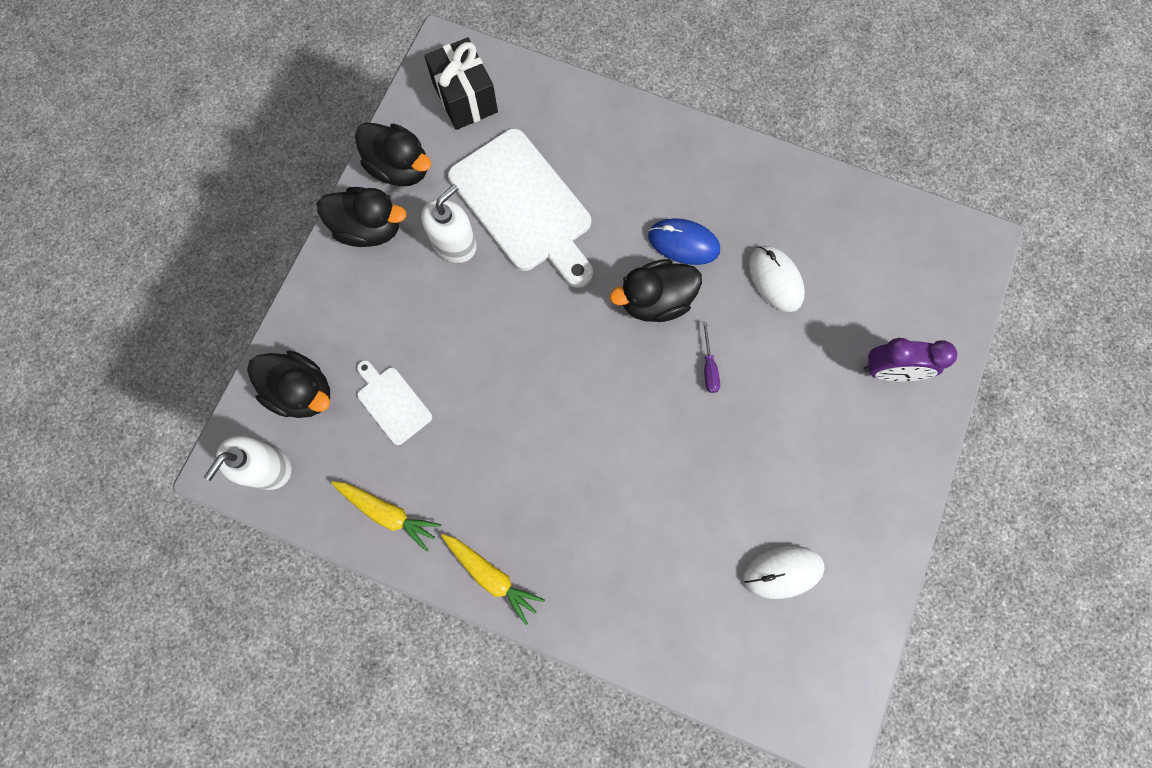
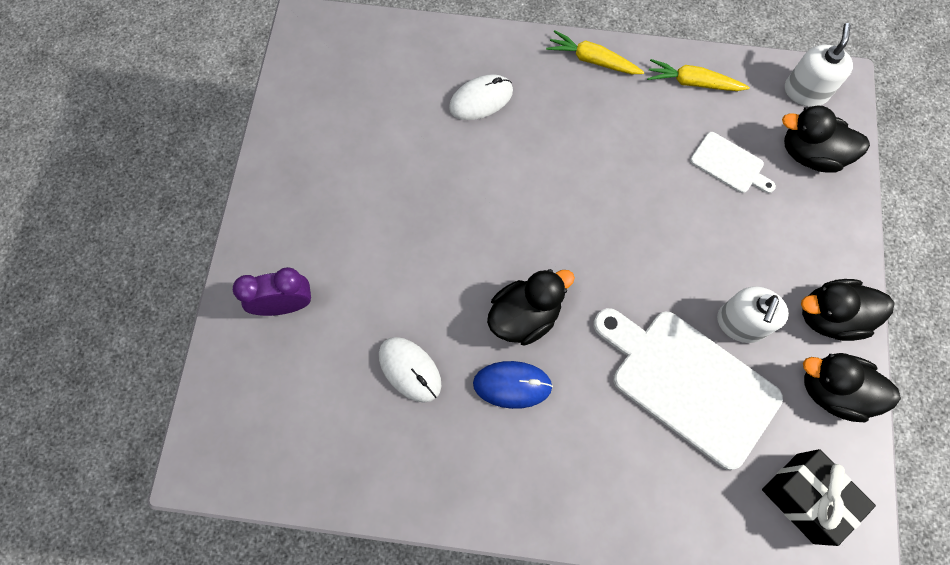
camera: 165 degrees right, 5 degrees down
purple screwdriver [703,321,720,393] -> none
white mouse [743,546,825,599] -> white mouse moved to [449,74,513,120]

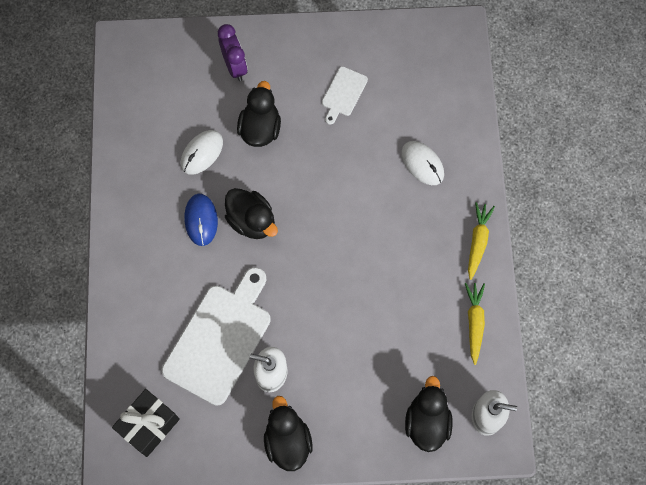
camera: 80 degrees right, 0 degrees up
white cutting board [690,132,776,193] -> white cutting board moved to [322,66,368,125]
black duck [803,353,901,422] -> black duck moved to [237,81,281,147]

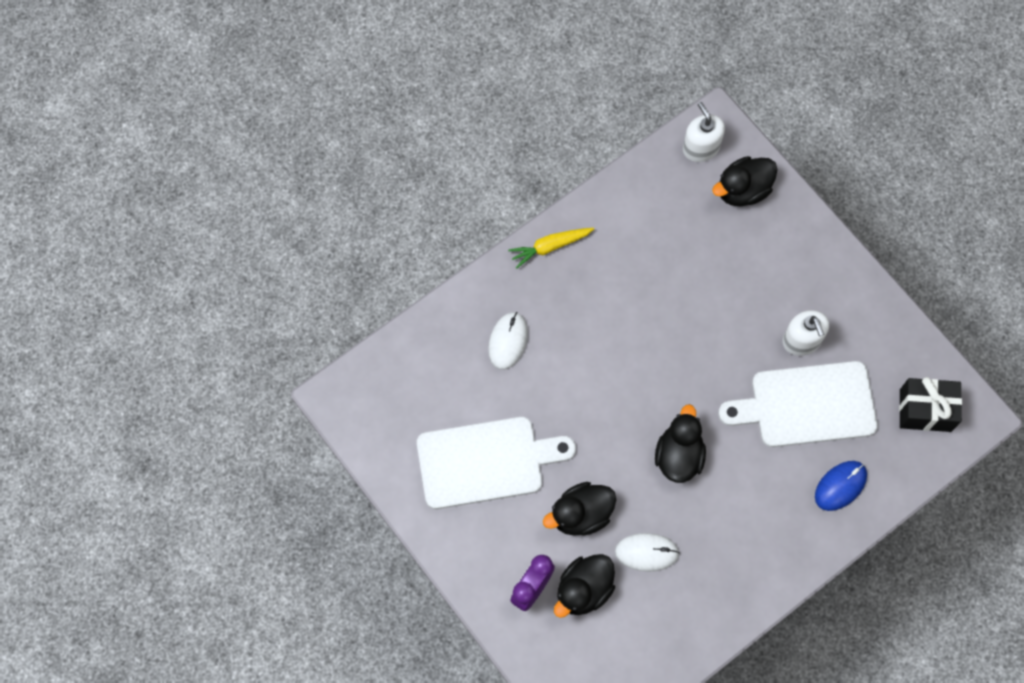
camera: 125 degrees left, 0 degrees up
blue mouse [185,194,218,246] -> blue mouse moved to [815,461,867,511]
black duck [264,396,313,471] -> black duck moved to [554,554,615,618]
white cutting board [322,66,368,125] -> white cutting board [417,417,576,509], size x2.08
yellow carrot [465,283,485,365] -> none

